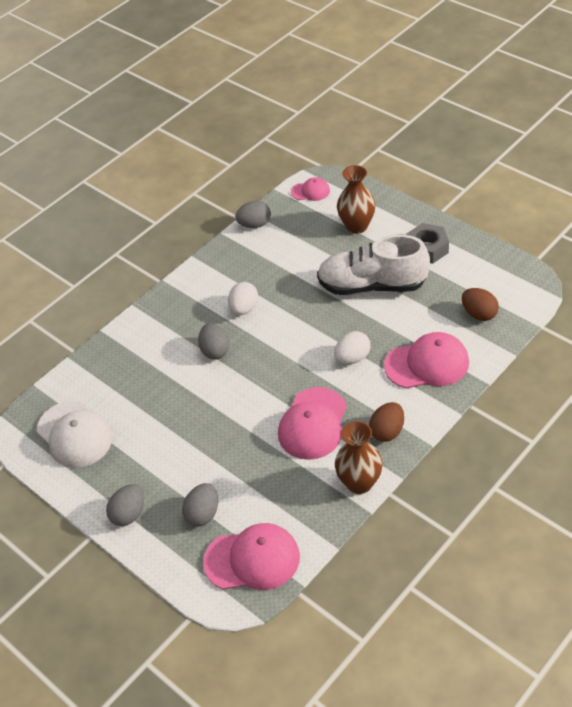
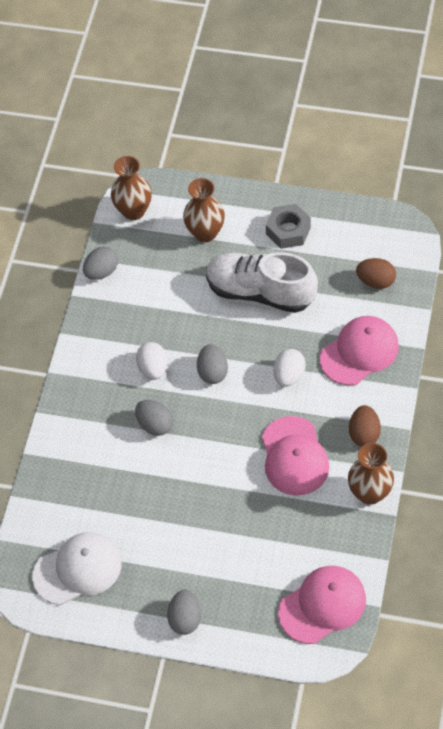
camera: 30 degrees left, 10 degrees up
white cap [37,401,112,468] -> white cap turned 45 degrees counterclockwise [33,532,122,605]
grey egg [182,483,218,526] -> grey egg moved to [197,344,228,384]
pink cap [291,177,330,201] -> brown vase [111,156,152,220]
white shoe [317,235,430,295] -> white shoe turned 45 degrees clockwise [206,252,318,313]

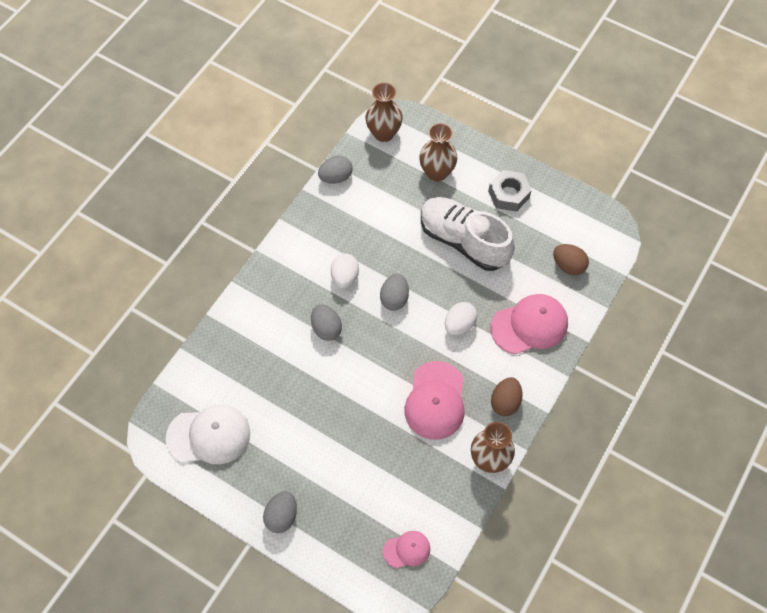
camera: 15 degrees right, 5 degrees up
pink cap [278,566,366,644] -> pink cap [383,531,430,568], size x0.54

